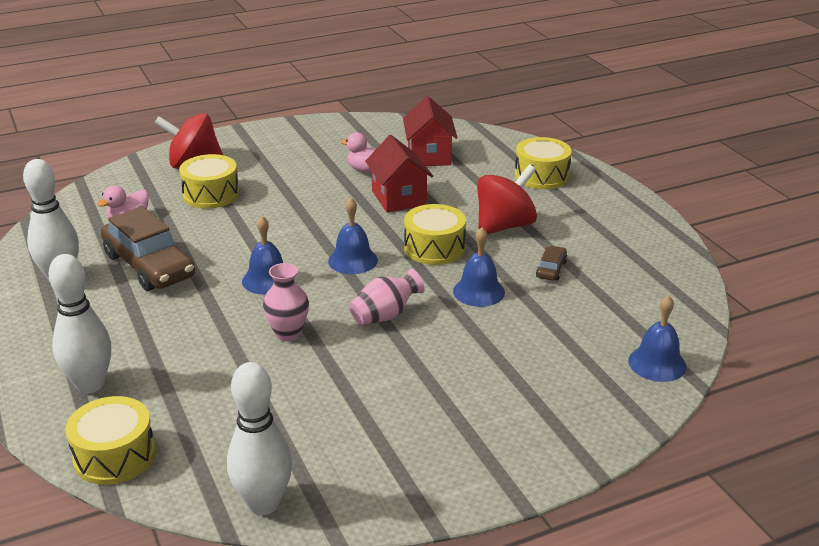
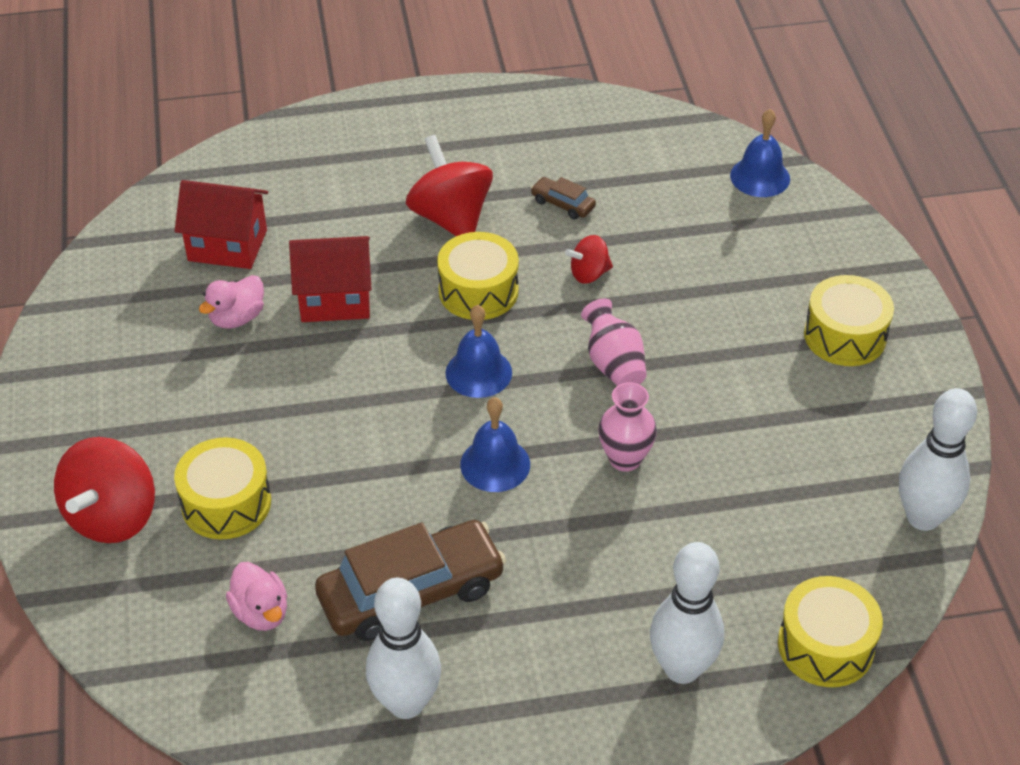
camera: 75 degrees left, 15 degrees up
blue bell [453,227,505,307] -> red spinning top [565,235,613,284]
yellow drum [515,137,572,189] -> yellow drum moved to [804,275,894,366]

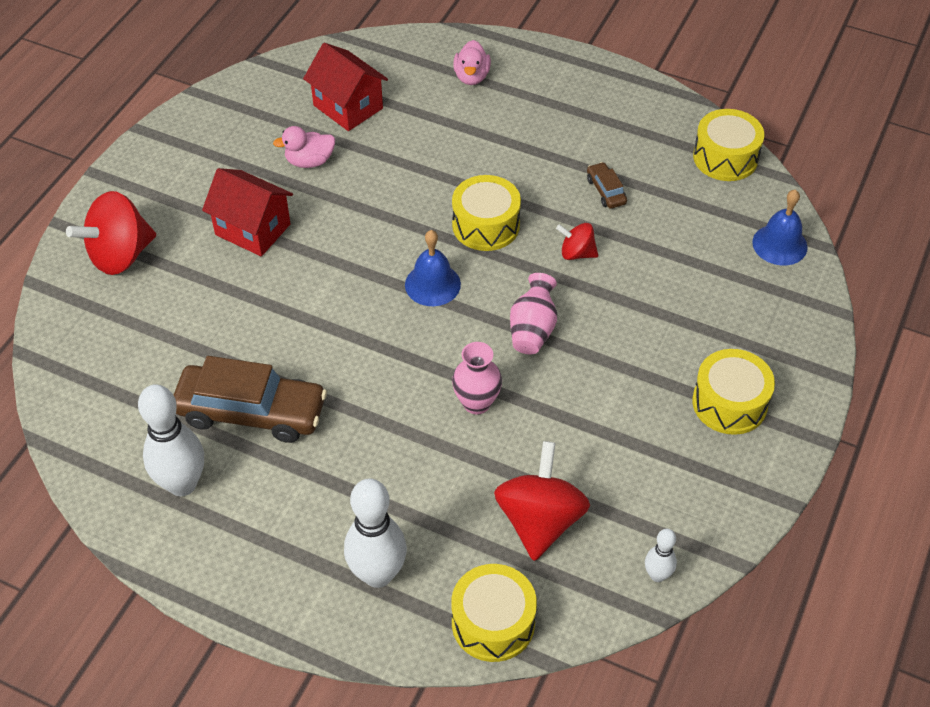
camera: 35 degrees right, 5 degrees up
yellow drum [174,437,271,539] -> yellow drum moved to [693,109,764,181]
pink duck [226,562,287,631] -> pink duck moved to [453,40,491,85]
red house [289,236,372,322] -> red house moved to [202,168,293,256]
red spinning top [406,135,493,236] -> red spinning top moved to [494,441,590,561]
blue bell [460,397,530,492] -> none
white bowling pin [899,388,977,531] -> white bowling pin [645,529,677,582], size x0.51

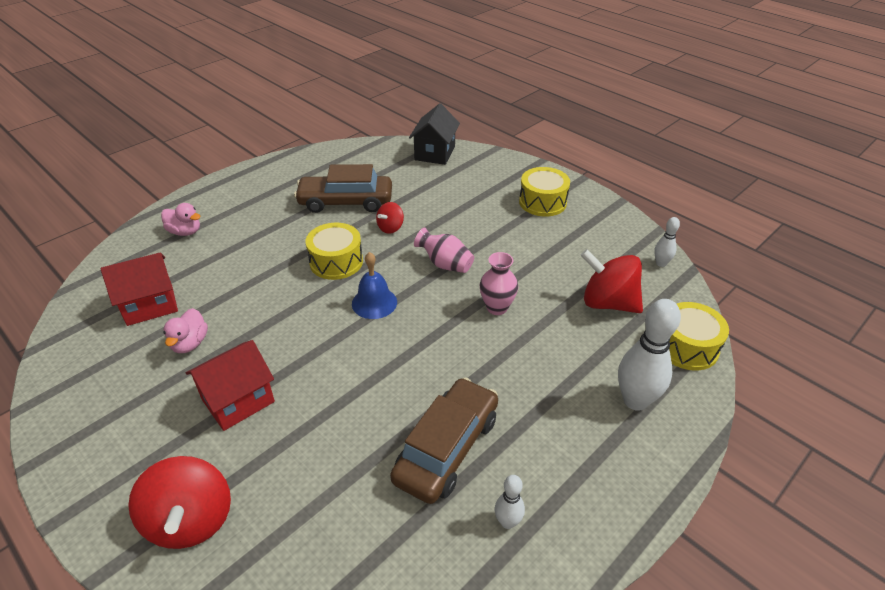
camera: 70 degrees left, 10 degrees down
white bowling pin [138,384,204,496] -> white bowling pin [495,475,525,529], size x0.51
brown car [587,162,627,209] -> brown car [294,164,392,213], size x2.27
yellow drum [693,109,764,181] -> none
blue bell [752,189,808,265] -> black house [409,103,460,165]

